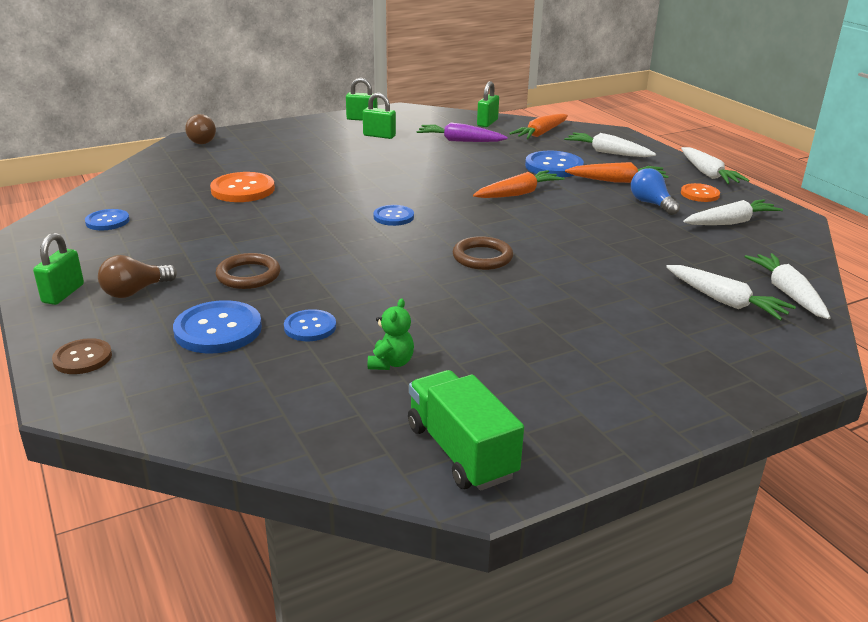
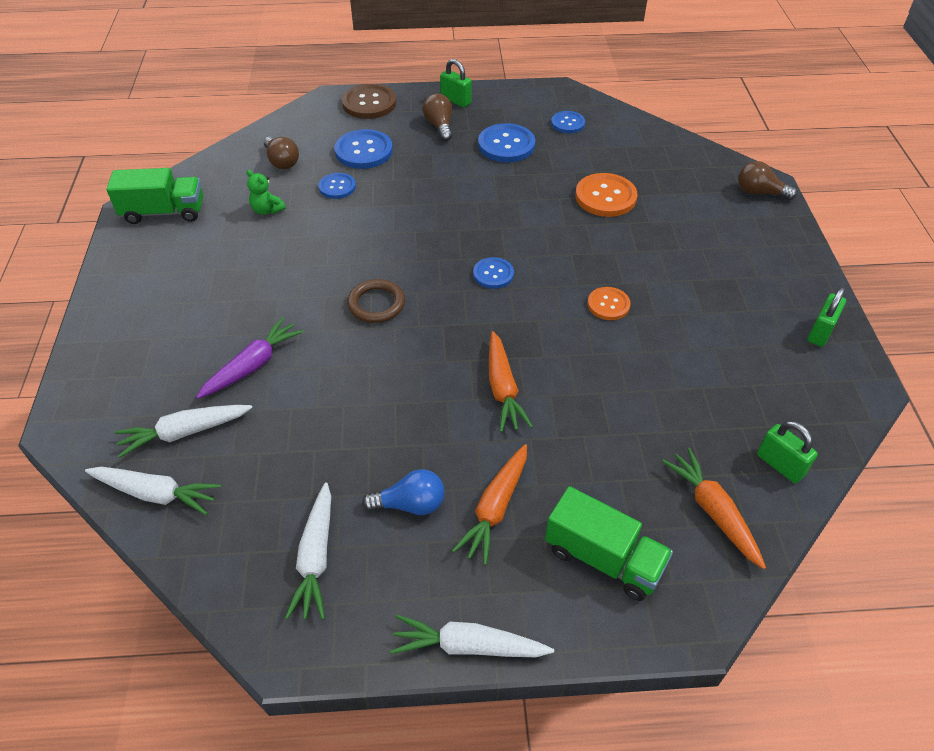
camera: 115 degrees right, 20 degrees up
brown button [52,338,112,374] -> brown button [342,84,396,119], size x1.64
brown ring [215,253,280,289] -> none
green padlock [363,93,396,139] -> none
purple carrot [416,123,508,142] -> purple carrot moved to [196,317,304,399]
blue button [525,151,584,177] -> blue button moved to [478,123,535,162]
white carrot [564,132,656,157] -> green truck [545,486,673,601]
orange button [681,183,720,202] -> orange button moved to [588,287,631,320]
none -> brown light bulb [264,136,299,169]

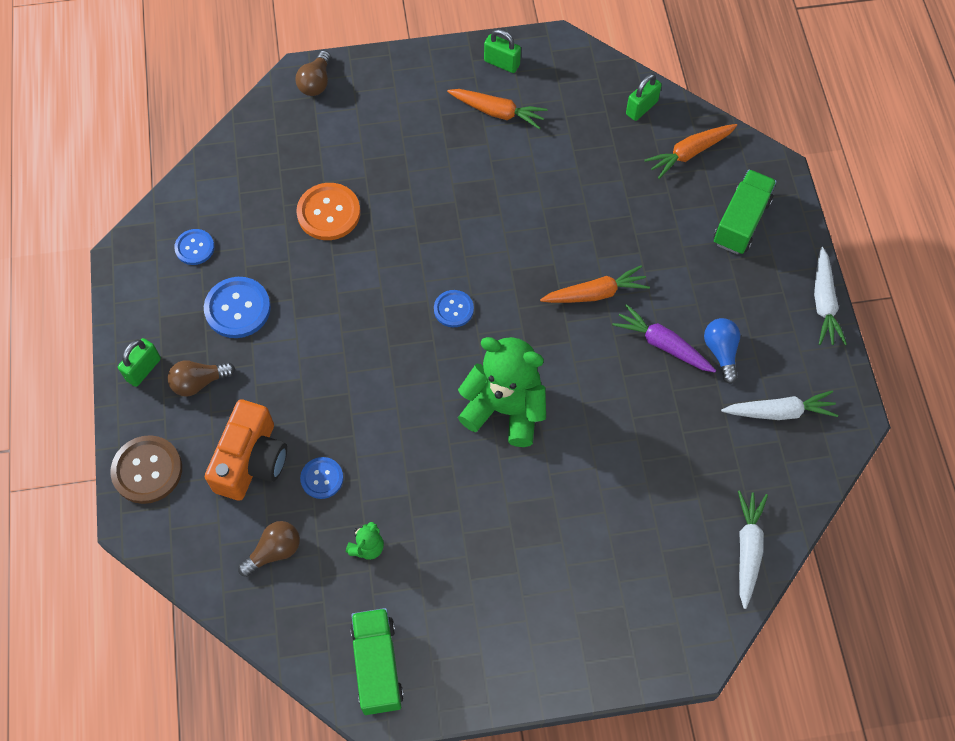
camera: 95 degrees left, 15 degrees up
white carrot [115,405,252,458] -> none
purple carrot [196,317,304,399] -> purple carrot moved to [612,304,716,372]
blue button [335,129,393,169] -> orange camera [205,399,287,501]
brown ring [347,279,405,323] -> green teddy bear [458,337,546,447]
orange carrot [452,444,527,565] -> orange carrot moved to [447,89,548,129]
orange button [588,287,631,320] -> none

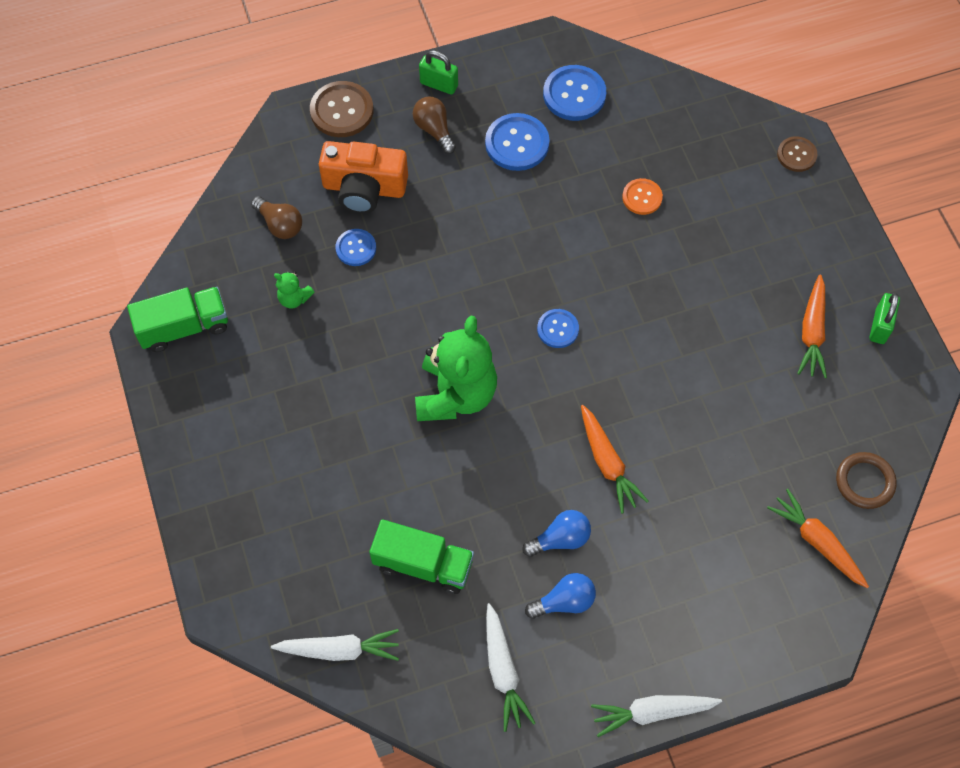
camera: 80 degrees right, 0 degrees up
blue button [174,229,215,265] -> blue button [543,65,606,121], size x1.64
brown light bulb [295,51,331,96] -> brown button [777,136,818,172]
orange button [296,183,360,240] -> orange button [622,178,663,215], size x0.61
purple carrot [612,304,716,372] -> blue light bulb [522,510,591,557]
green padlock [626,74,662,121] -> brown ring [836,452,897,509]
green truck [714,170,777,254] -> green truck moved to [369,519,474,594]

